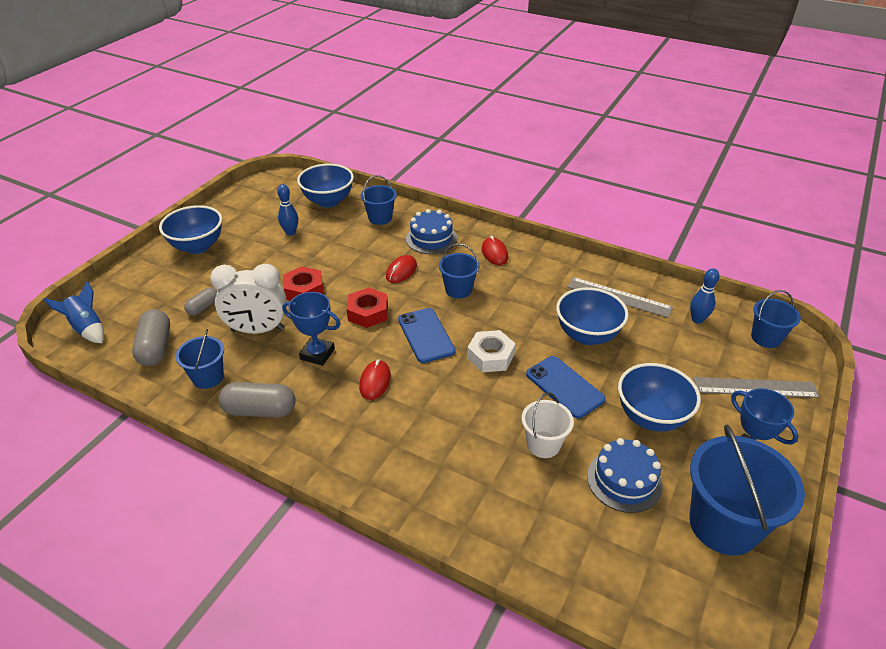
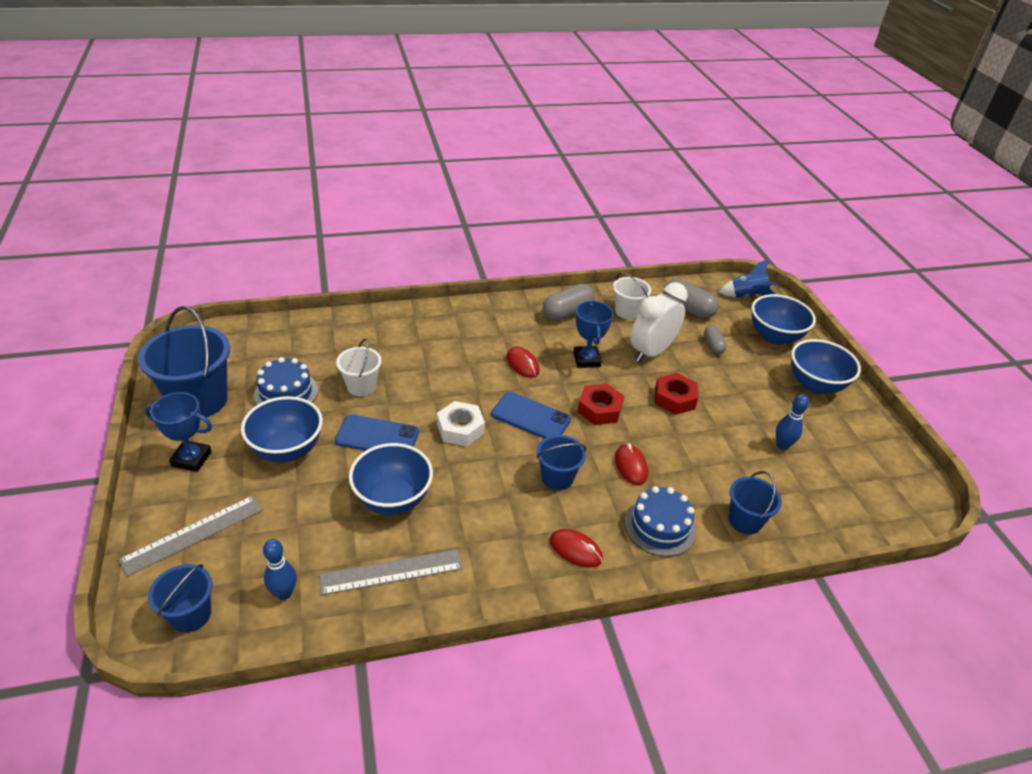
camera: 135 degrees right, 0 degrees up
blue bucket [175,329,224,389] -> white bucket [613,273,651,319]
blue trophy [282,292,341,366] -> blue trophy turned 75 degrees counterclockwise [573,301,613,368]
blue bowl [297,164,354,207] -> blue bowl moved to [751,294,816,345]

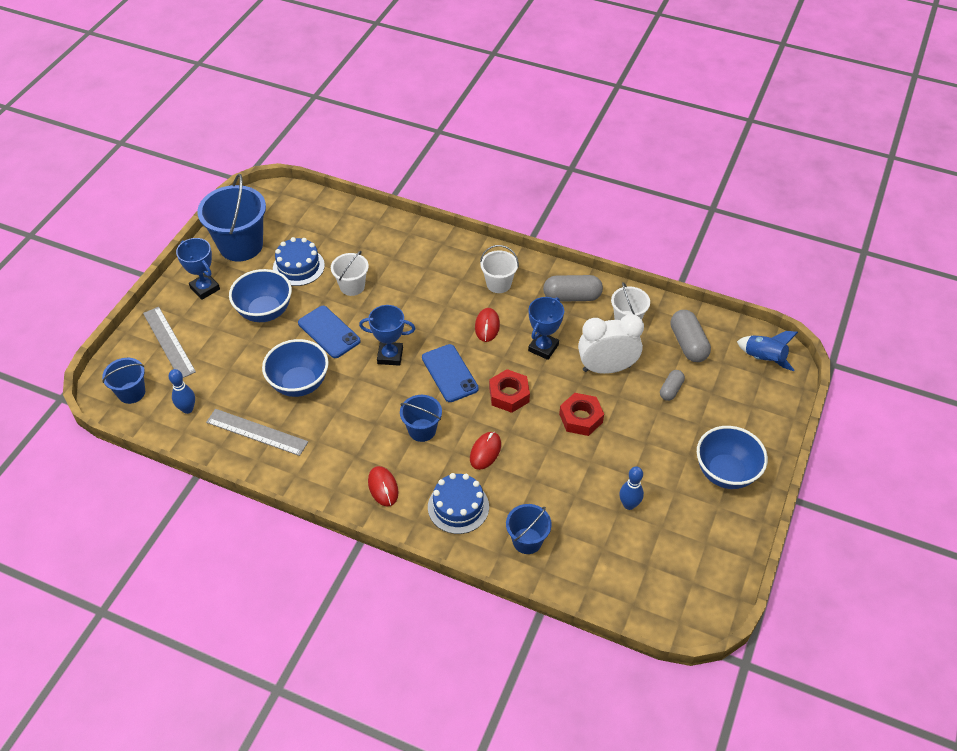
camera: 40 degrees right, 10 degrees up
grey ruler [119,495,263,577] -> grey ruler turned 60 degrees clockwise [143,307,196,378]
white nut [437,401,485,446] -> blue trophy [359,305,415,366]
blue bowl [751,294,816,345] -> none
none -> white bucket [480,245,519,293]

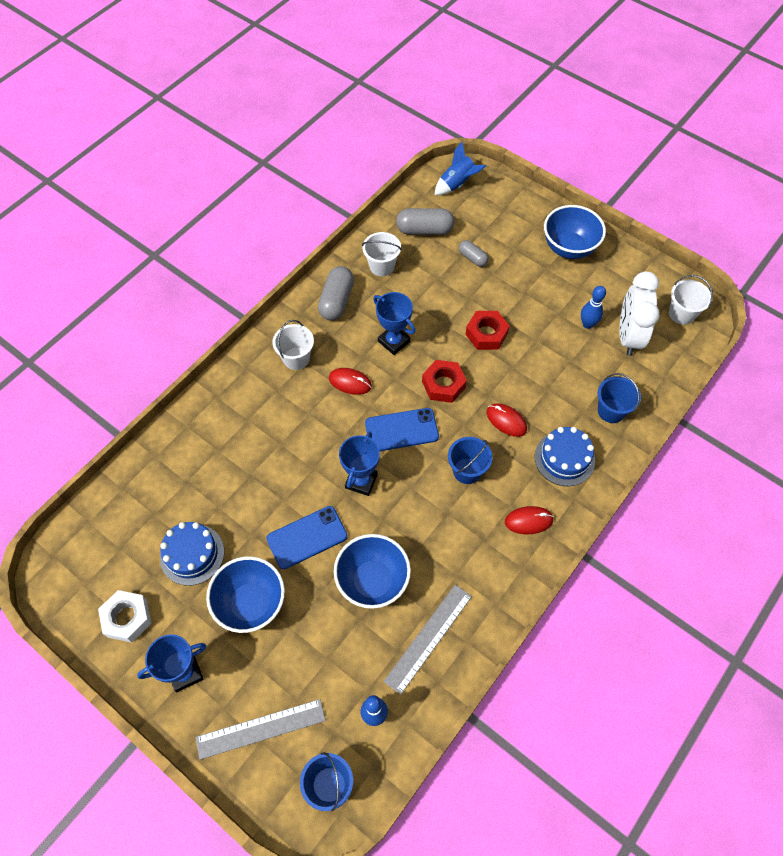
camera: 75 degrees left, 10 degrees up
blue bucket [197,174,266,261] -> white nut [98,590,152,643]
white bucket [331,251,369,296] -> white bucket moved to [669,275,713,325]
white clock [578,314,644,374] -> white clock moved to [619,271,660,356]

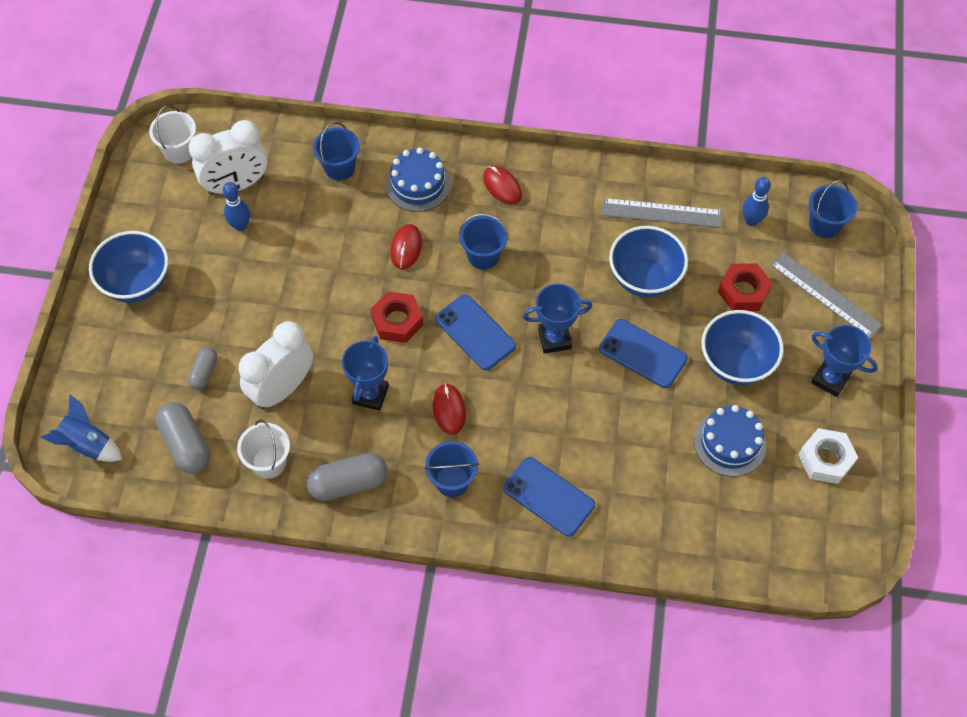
camera: 120 degrees left, 0 degrees up
white bucket [273,320,314,370] -> blue bucket [424,441,479,497]
red nut [465,311,510,350] -> red nut moved to [718,263,773,311]
none -> white clock [238,321,313,410]
none -> blue phone [503,457,595,537]

